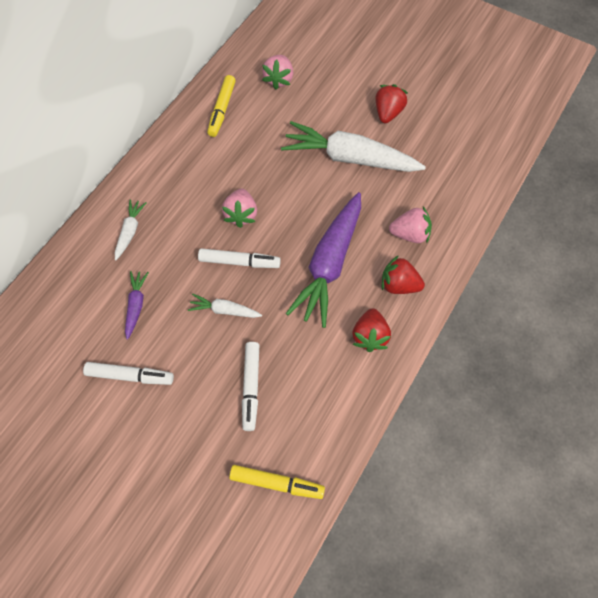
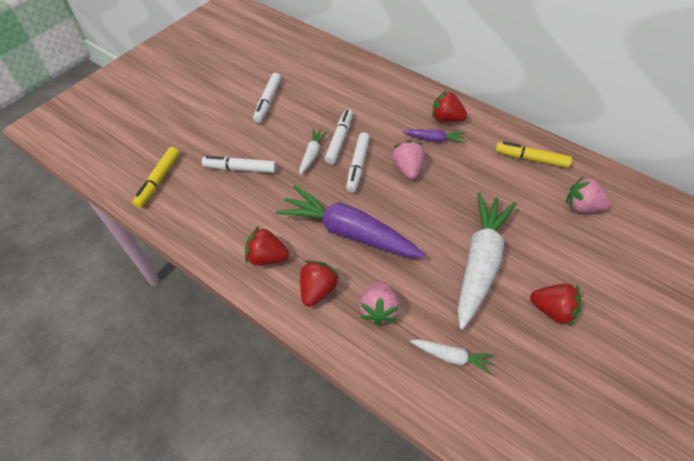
camera: 95 degrees right, 10 degrees down
white carrot [115,199,146,260] -> white carrot moved to [410,339,494,375]
purple carrot [125,271,149,340] -> purple carrot moved to [403,129,465,144]
pink strawberry [222,189,257,228] -> pink strawberry turned 75 degrees clockwise [392,140,425,179]
none -> white marker [325,109,353,164]
none -> red strawberry [432,91,467,122]

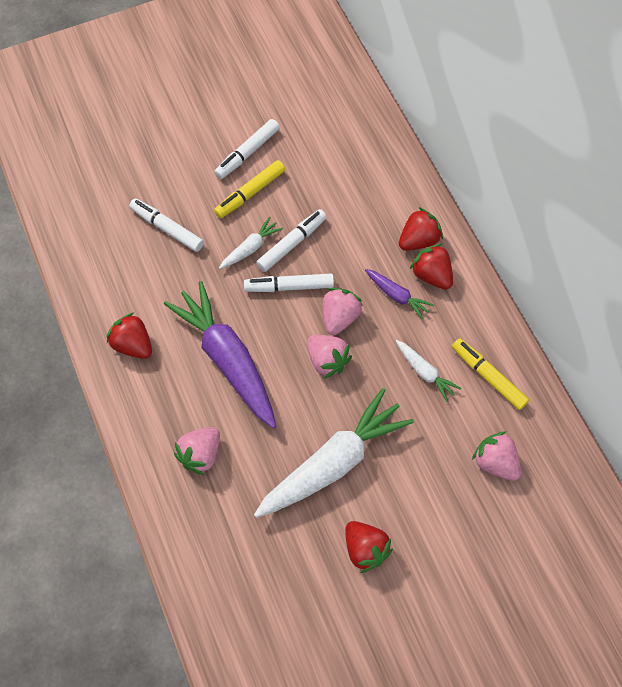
camera: 30 degrees right, 10 degrees up
yellow marker [132,147,180,208] -> yellow marker moved to [214,160,285,218]
red strawberry [300,260,340,307] -> red strawberry moved to [399,207,443,251]
white marker [346,132,370,192] -> white marker turned 45 degrees clockwise [244,274,334,292]
white carrot [410,339,494,375] -> white carrot moved to [396,340,461,402]
none -> pink strawberry [307,335,352,379]

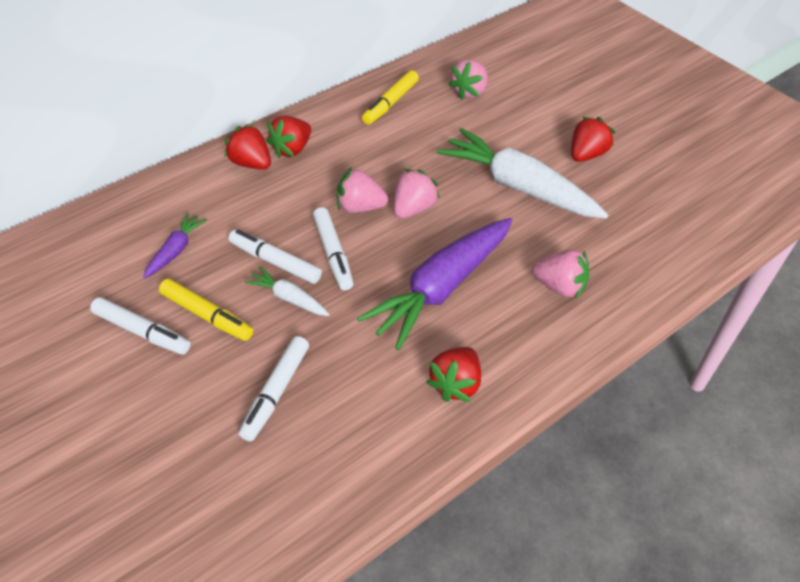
camera: 105 degrees left, 15 degrees down
purple carrot [365,269,434,320] -> purple carrot moved to [143,213,207,278]
white carrot [396,340,461,402] -> none

